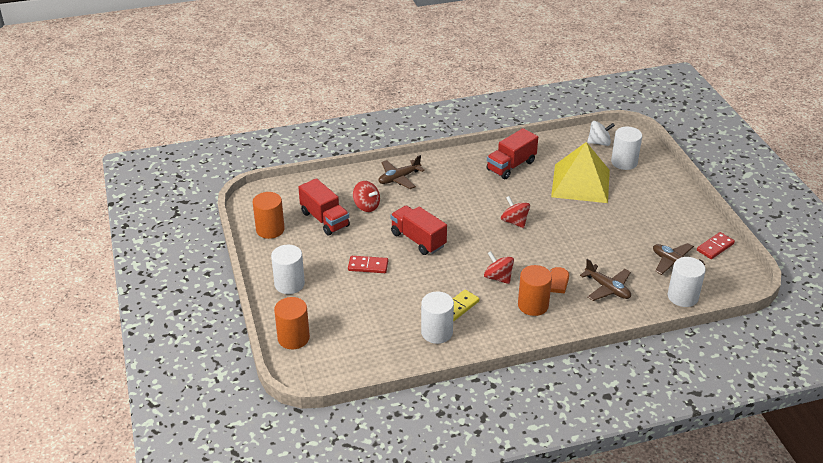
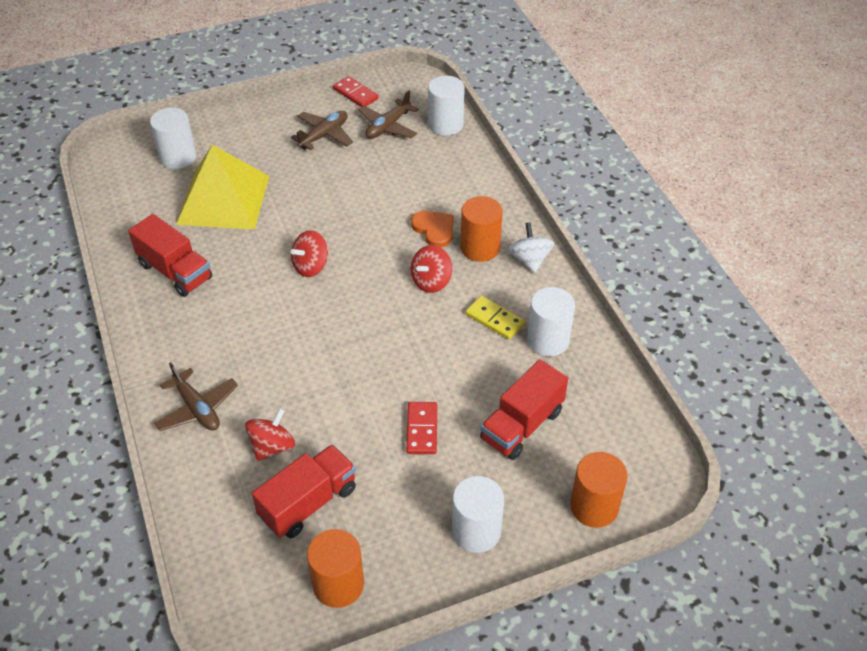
camera: 95 degrees left, 10 degrees up
red truck [390,205,447,255] -> red truck moved to [480,359,568,460]
brown plane [580,259,631,301] -> brown plane moved to [291,111,353,150]
white spinning top [587,121,615,146] -> white spinning top moved to [508,222,555,273]

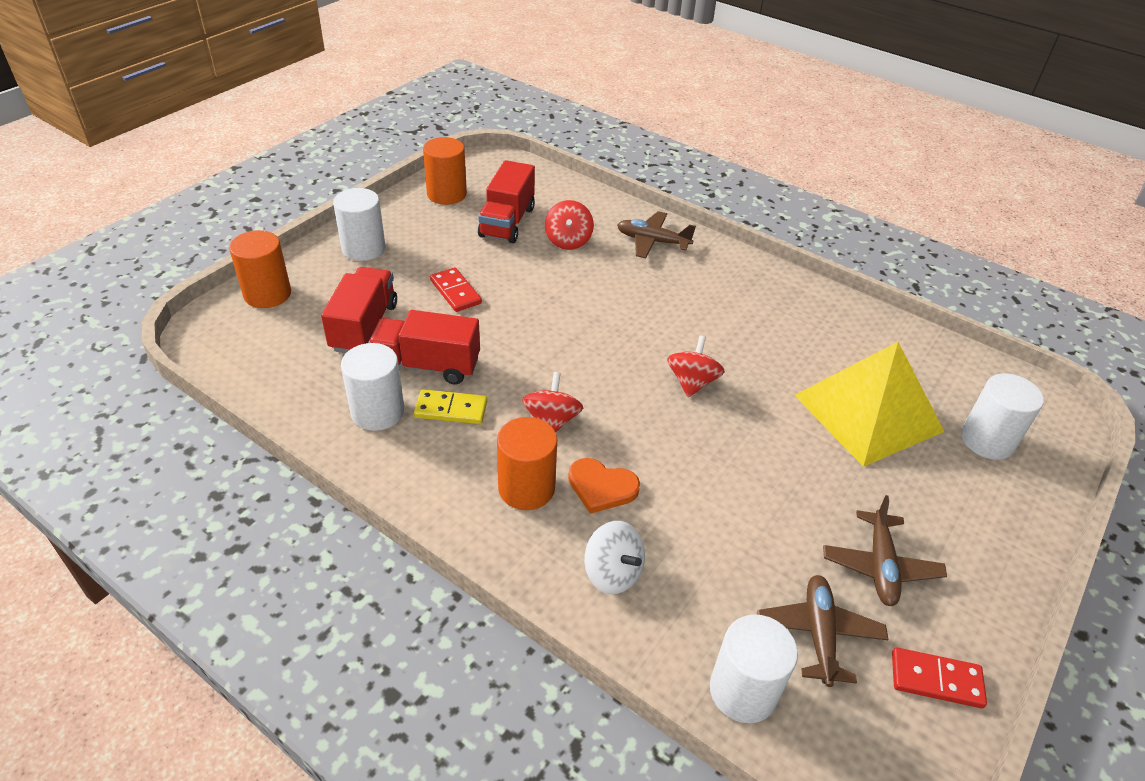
camera: 145 degrees right, 5 degrees down
red truck [128,214,212,297] -> red truck moved to [368,310,480,384]
white spinning top [508,222,555,273] -> white spinning top moved to [584,521,645,594]

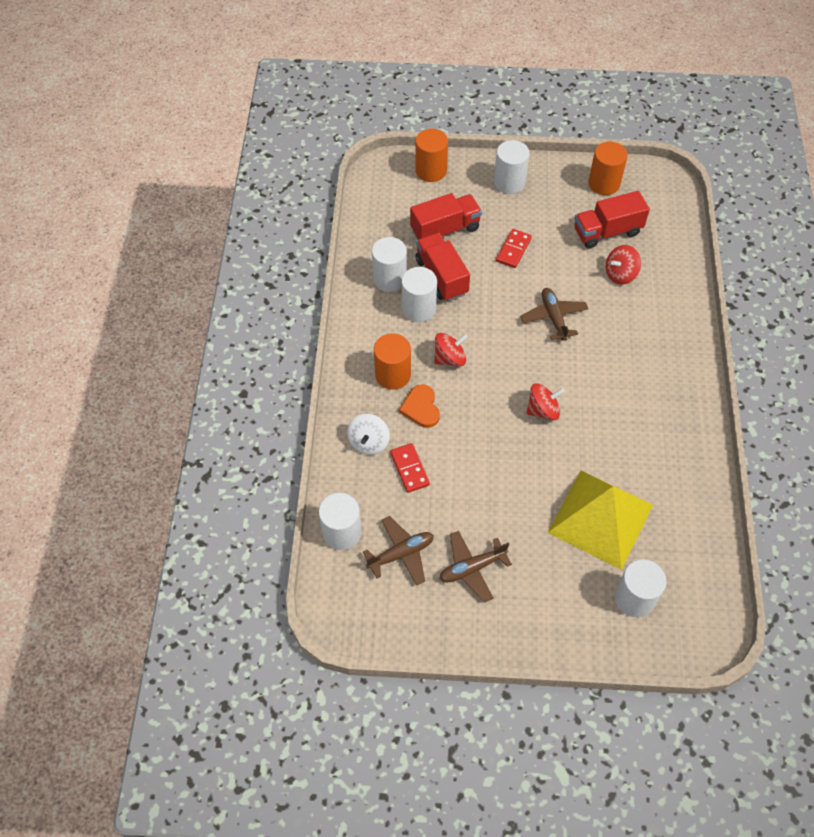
camera: 60 degrees right, 15 degrees up
yellow domino [414,389,487,424] -> white cylinder [402,267,437,322]
brown plane [617,211,696,258] -> brown plane moved to [520,288,588,341]
red domino [892,647,987,708] -> red domino moved to [390,443,430,493]

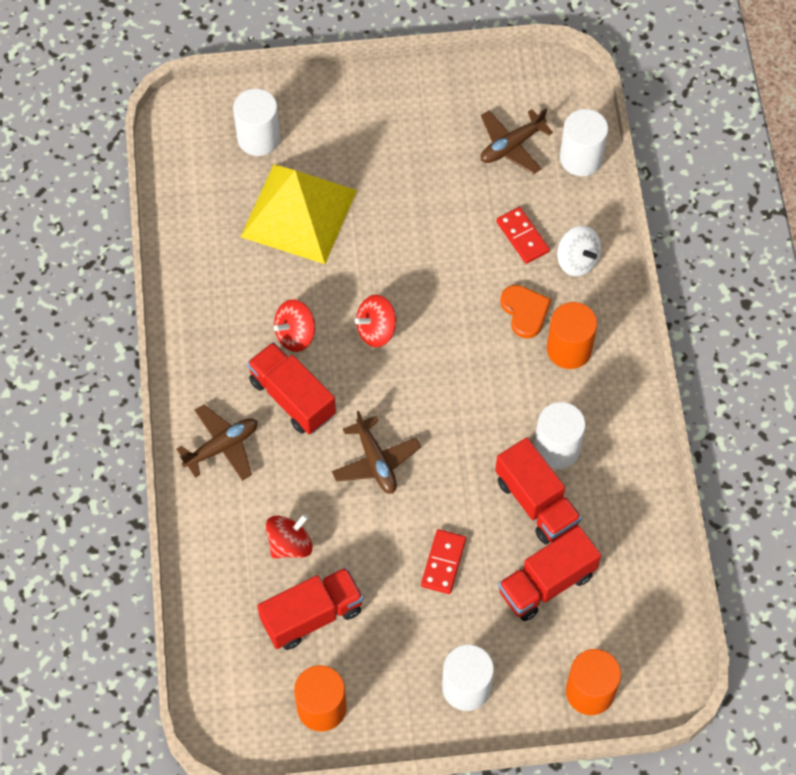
camera: 170 degrees right, 5 degrees up
white spinning top [347,414,390,455] -> white spinning top turned 135 degrees clockwise [557,225,601,276]
white cylinder [372,237,407,292] -> none
red spinning top [434,333,468,366] -> red spinning top moved to [274,299,315,352]
brown plane [440,531,512,603] -> brown plane moved to [176,405,258,481]
none -> red truck [247,342,336,434]

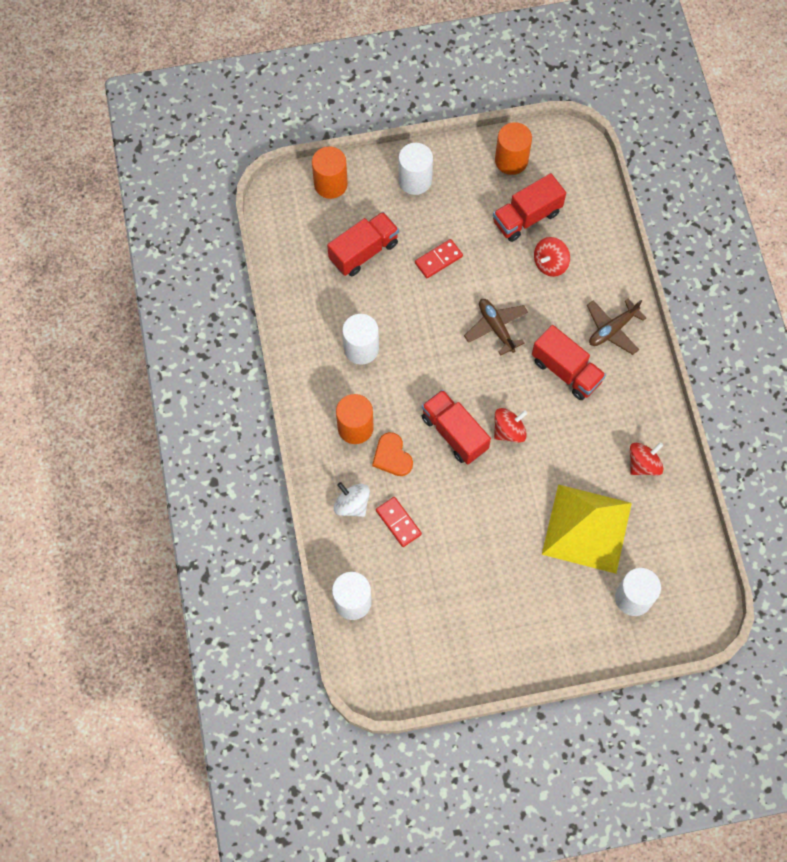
camera: 175 degrees right, 5 degrees up
red spinning top [274,299,315,352] -> red spinning top moved to [630,442,664,476]
red domino [421,529,466,594] -> red domino turned 45 degrees clockwise [415,239,463,278]
brown plane [481,108,553,174] -> none
red truck [495,438,582,544] -> red truck moved to [422,390,491,465]

